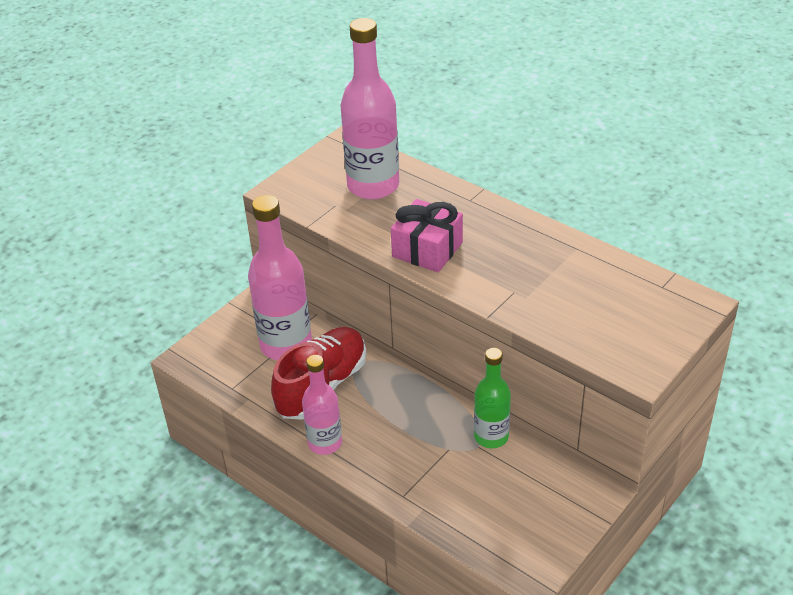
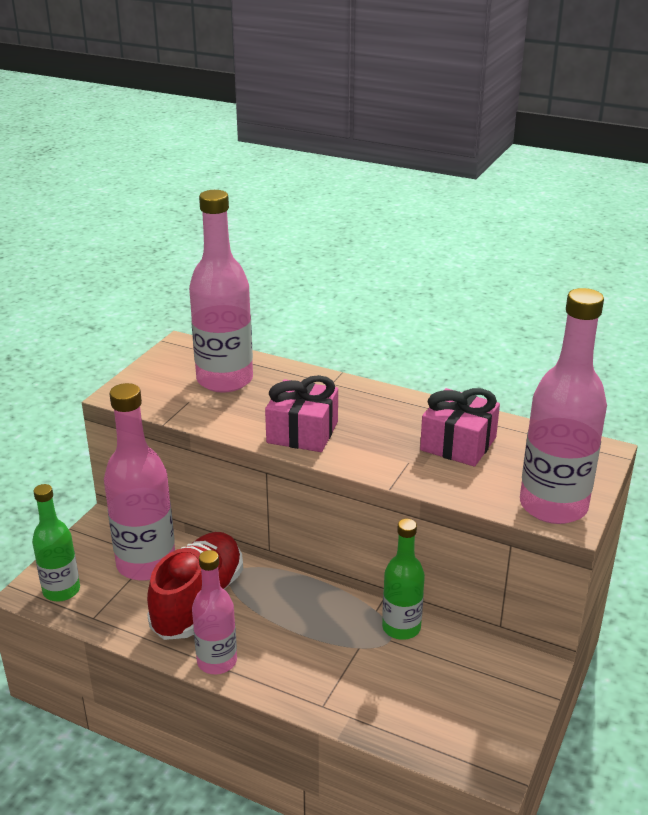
camera: 15 degrees left, 10 degrees down
none -> green bottle [32,484,80,602]
none -> pink gift [420,388,500,467]
none -> pink bottle [520,288,607,524]

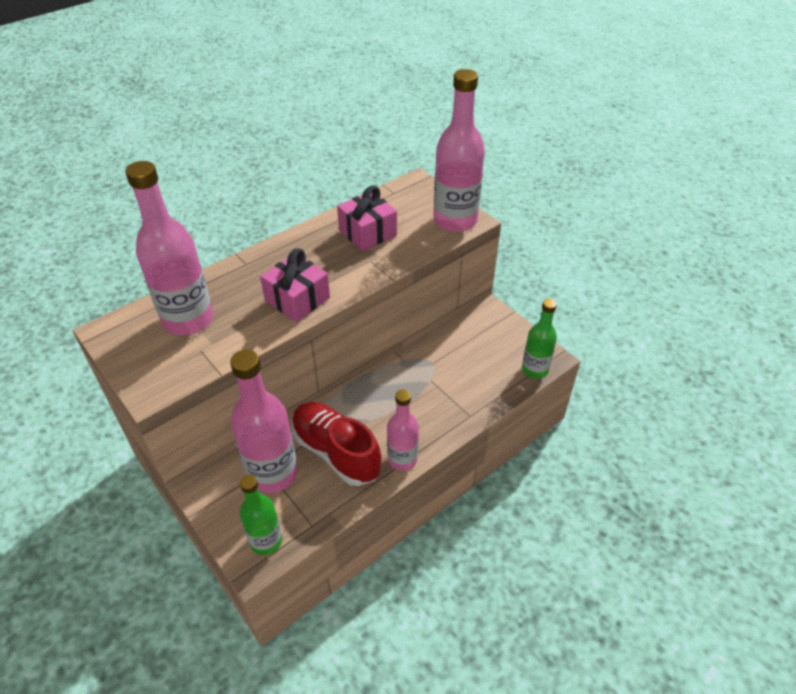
camera: 65 degrees left, 15 degrees up
green bottle [382,519,425,640] -> green bottle moved to [522,299,557,379]

